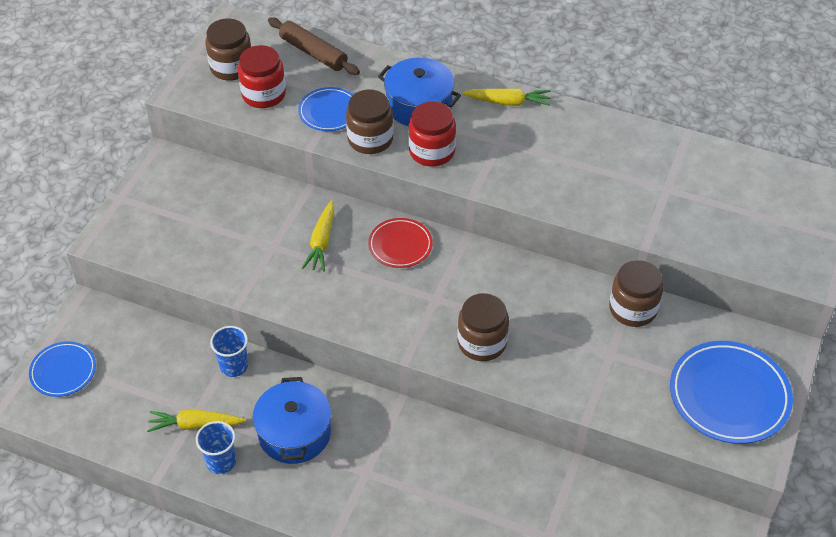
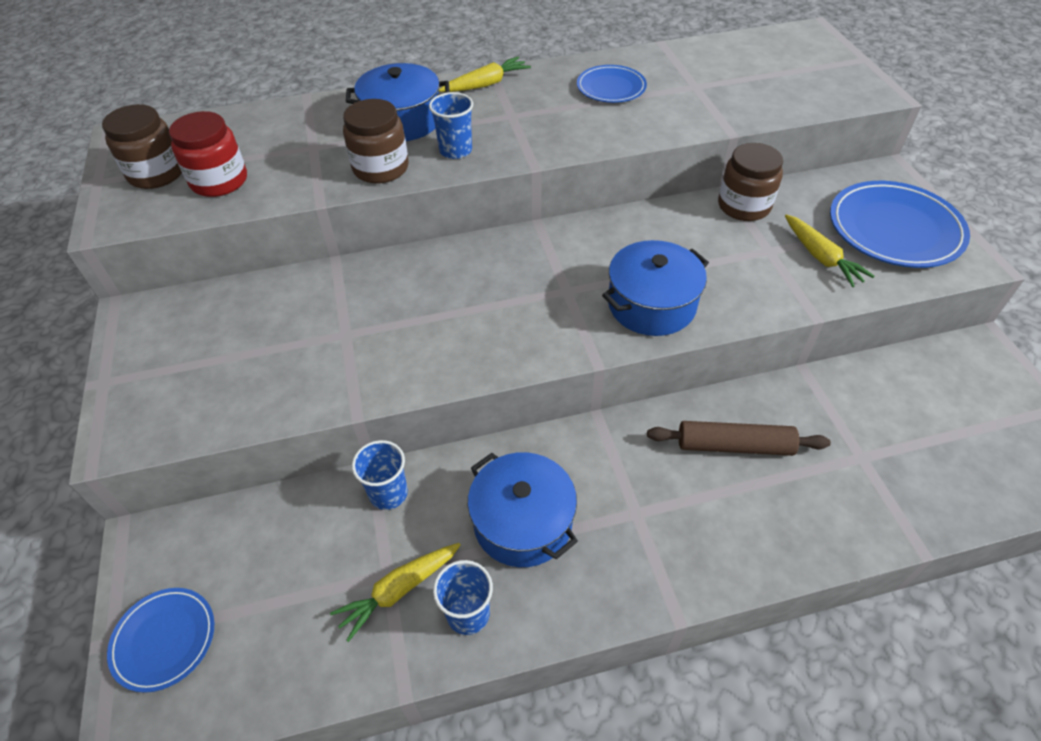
camera: 35 degrees left, 0 degrees up
brown rolling pin [268,17,360,75] -> brown rolling pin moved to [647,421,831,456]
blue plate [298,87,353,131] -> blue plate moved to [577,65,647,103]
yellow carrot [302,200,334,271] -> yellow carrot moved to [785,214,875,287]
red plate [368,218,433,268] -> none
red jar [409,101,456,167] -> blue cup [429,92,473,159]
brown jar [457,293,509,361] -> blue pot [602,240,709,336]

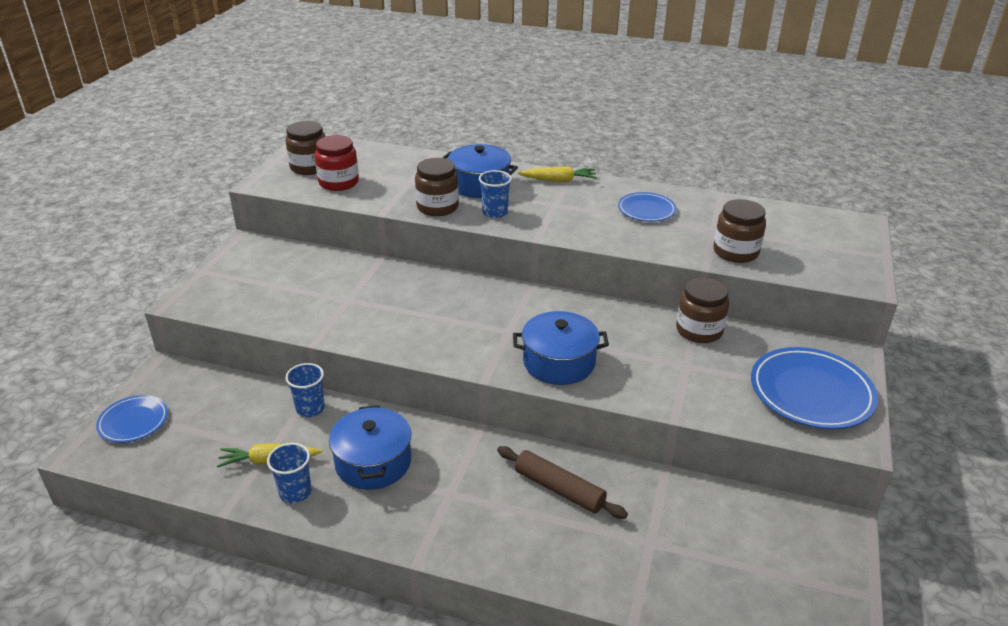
camera: 30 degrees right, 15 degrees down
yellow carrot [785,214,875,287] -> none
none -> brown jar [713,199,766,263]

